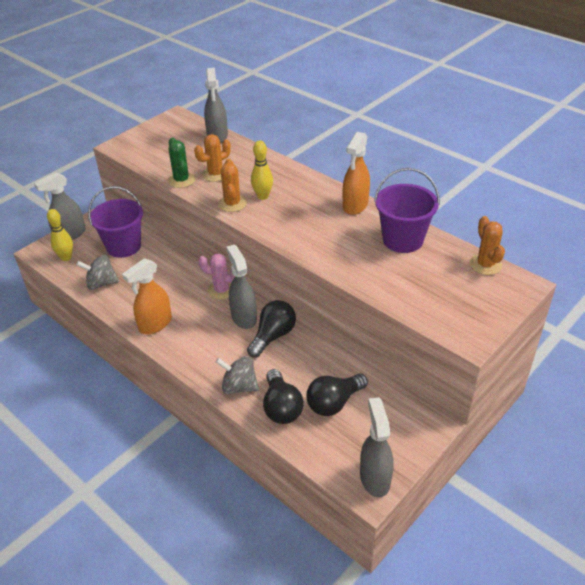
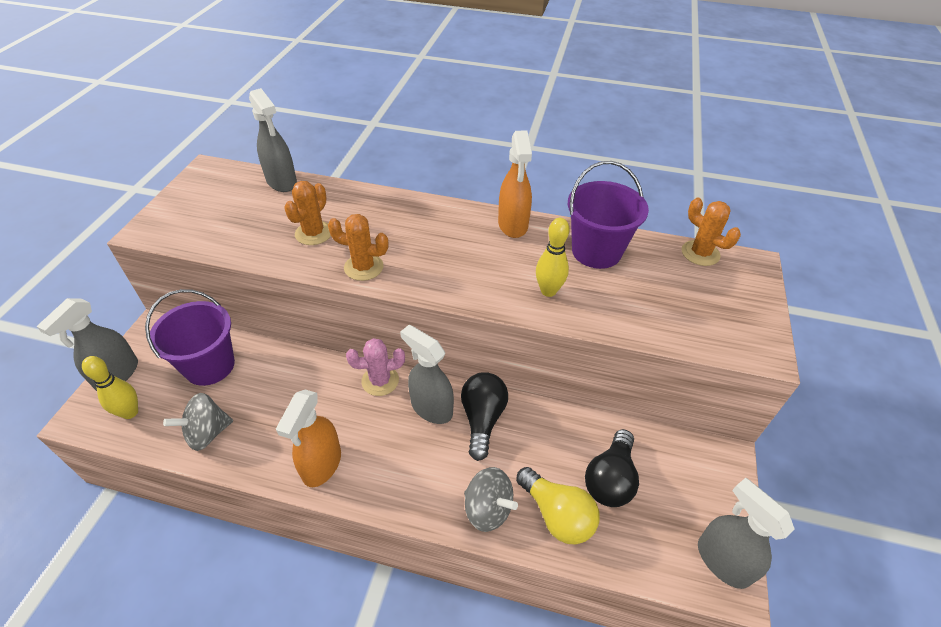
camera: 30 degrees left, 5 degrees up
green cactus [168,138,195,188] -> none
grey spinning top [216,356,259,394] -> grey spinning top turned 135 degrees counterclockwise [464,467,518,532]
orange cactus [218,159,247,212] -> orange cactus turned 45 degrees counterclockwise [328,214,389,281]
yellow bowling pin [251,140,273,200] -> yellow bowling pin moved to [536,218,569,297]
black light bulb [263,369,304,424] -> yellow light bulb [516,467,600,544]

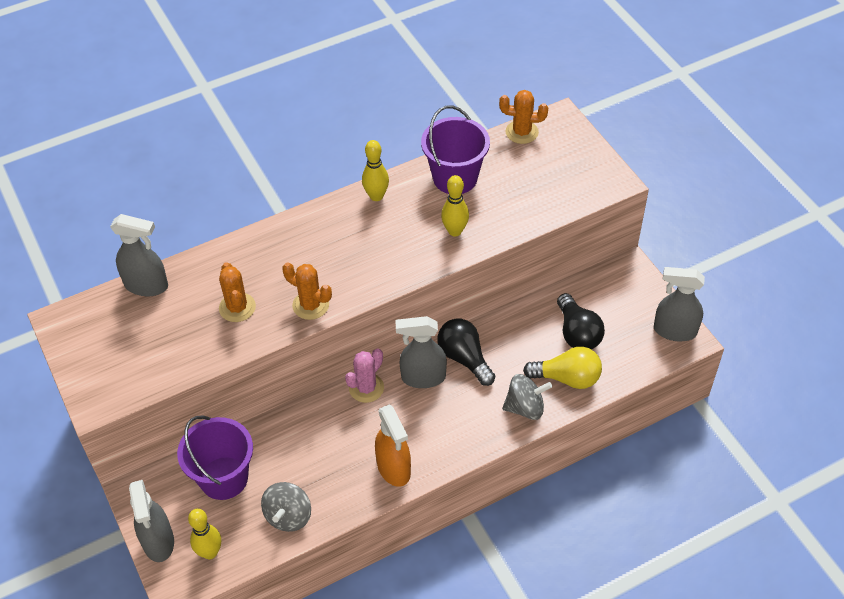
camera: 40 degrees left, 5 degrees up
orange cactus [328,214,389,281] -> orange cactus turned 60 degrees clockwise [282,262,332,320]
orange spray bottle [498,130,532,238] -> yellow bowling pin [362,140,389,201]

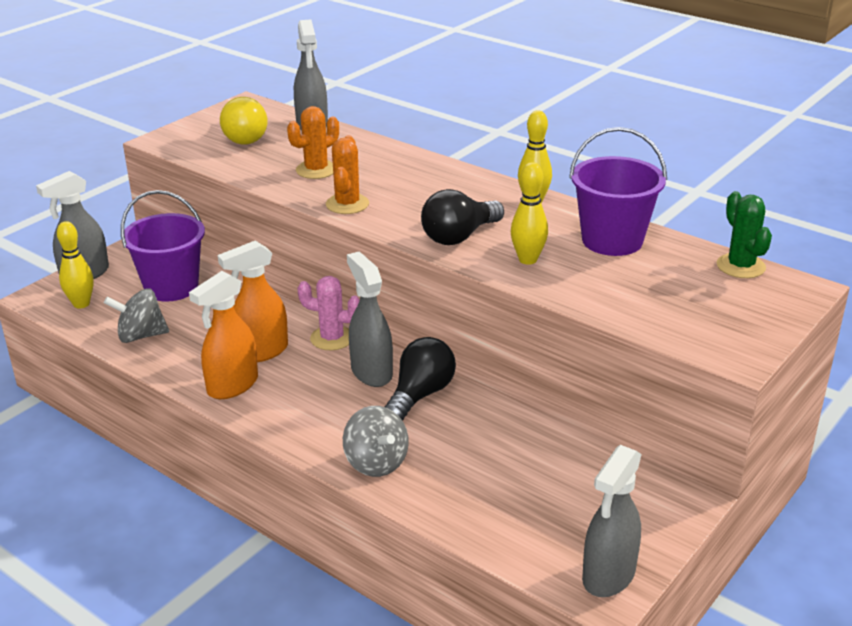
camera: 65 degrees right, 20 degrees down
orange cactus [499,90,548,144] -> green cactus [716,191,772,278]
yellow light bulb [523,347,602,389] -> yellow light bulb moved to [220,97,268,145]
black light bulb [557,293,605,349] -> black light bulb moved to [421,189,504,245]
grey spray bottle [654,267,705,341] -> grey spray bottle turned 135 degrees counterclockwise [582,445,642,597]
none -> orange spray bottle [218,241,288,362]

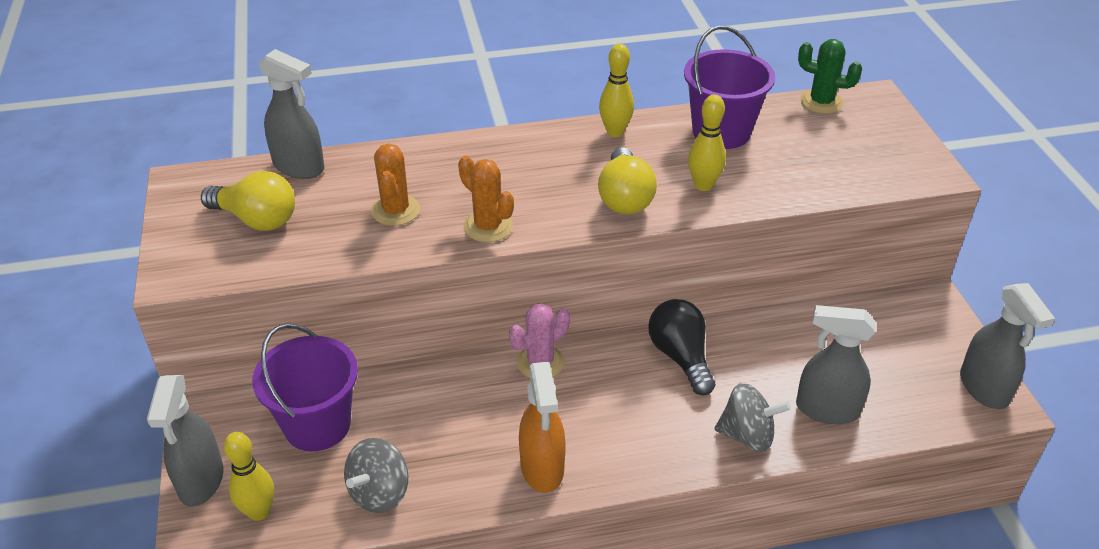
camera: 50 degrees left, 10 degrees up
orange spray bottle [218,241,288,362] -> none
grey spray bottle [347,252,393,387] -> grey spray bottle moved to [796,305,876,424]
black light bulb [421,189,504,245] -> yellow light bulb [598,147,657,214]

